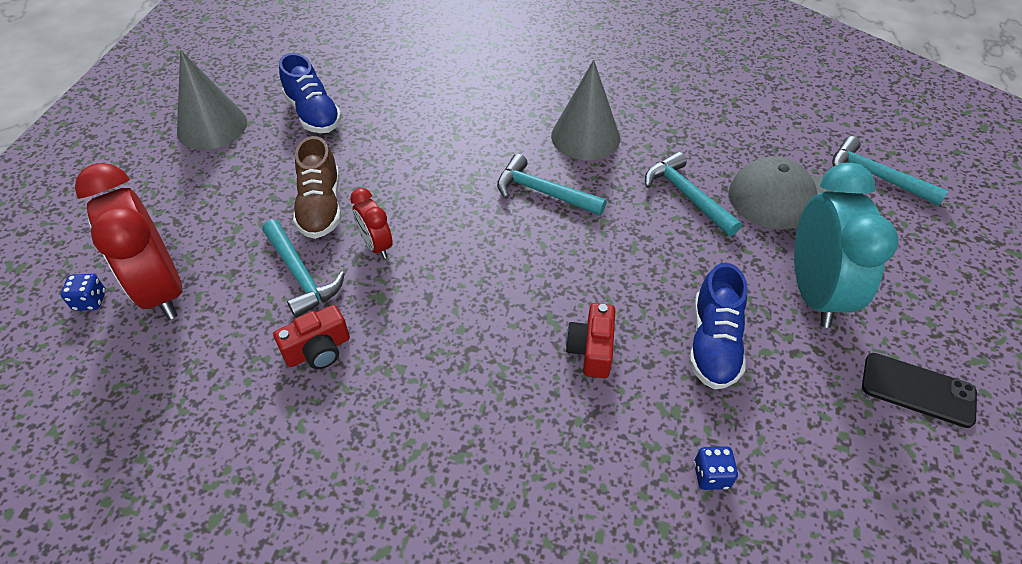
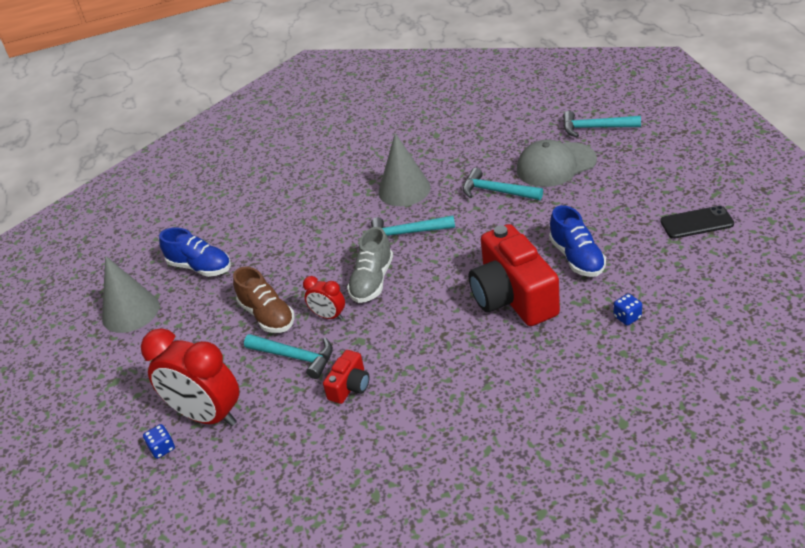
camera: 25 degrees left, 10 degrees down
red camera [566,303,616,378] -> red camera [469,224,560,326], size x2.12
turquoise clock [794,163,899,328] -> none
none -> grey shoe [347,227,393,303]

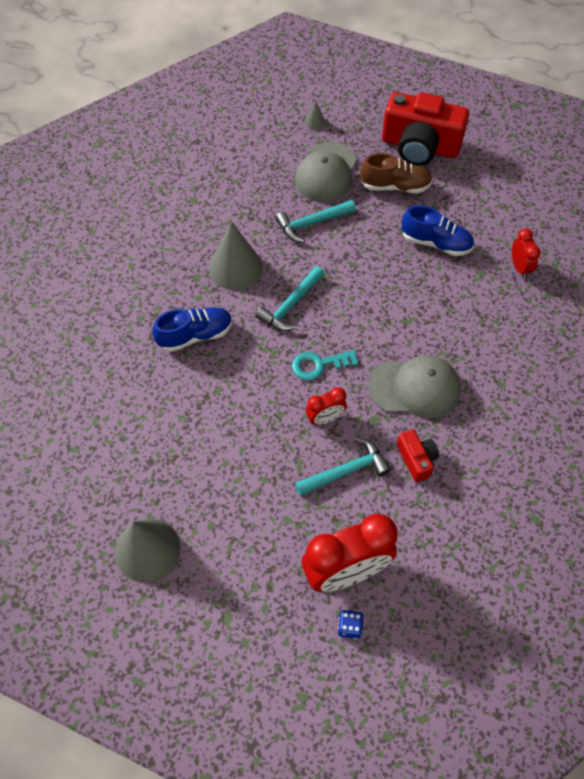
camera: 55 degrees left, 20 degrees up
blue shoe [159,227,231,277] -> blue shoe moved to [153,307,232,352]
brown shoe [233,266,295,333] -> brown shoe moved to [360,153,432,193]
grey shoe [347,227,393,303] -> turquoise key [292,350,358,380]
red camera [469,224,560,326] -> red camera moved to [382,92,469,166]
turquoise hammer [563,111,641,137] -> grey cone [305,101,326,130]
blue dice [613,294,642,325] -> red clock [512,229,541,278]
black phone [661,205,734,239] -> none
none -> grey cap [368,355,461,418]

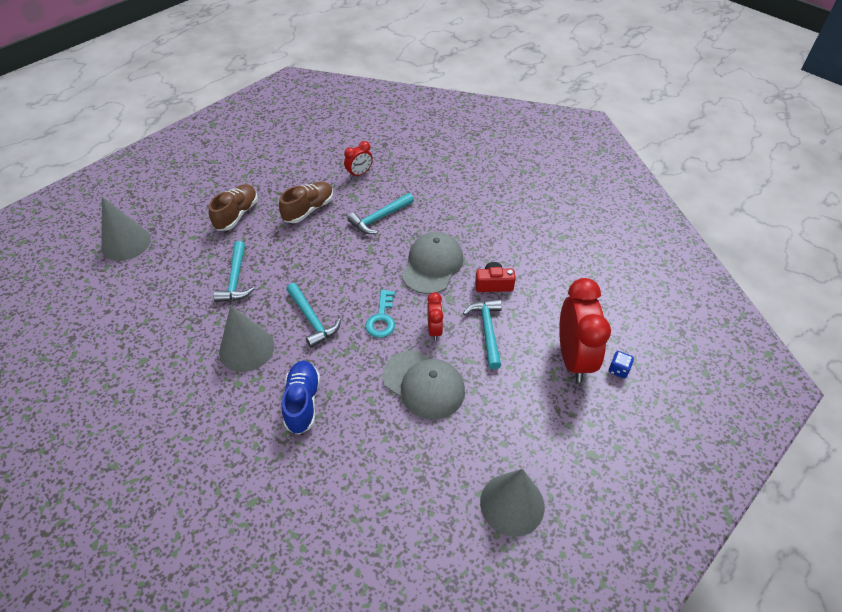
camera: 70 degrees left, 10 degrees down
grey cap [295,142,357,202] -> grey cap moved to [382,350,465,420]
grey cone [305,101,326,130] -> grey cone [101,197,151,261], size x2.31
red camera [382,92,469,166] -> none
blue shoe [402,205,474,256] -> brown shoe [279,182,333,223]
red clock [512,229,541,278] -> red clock turned 135 degrees clockwise [344,141,373,178]
none -> turquoise hammer [347,193,414,234]

